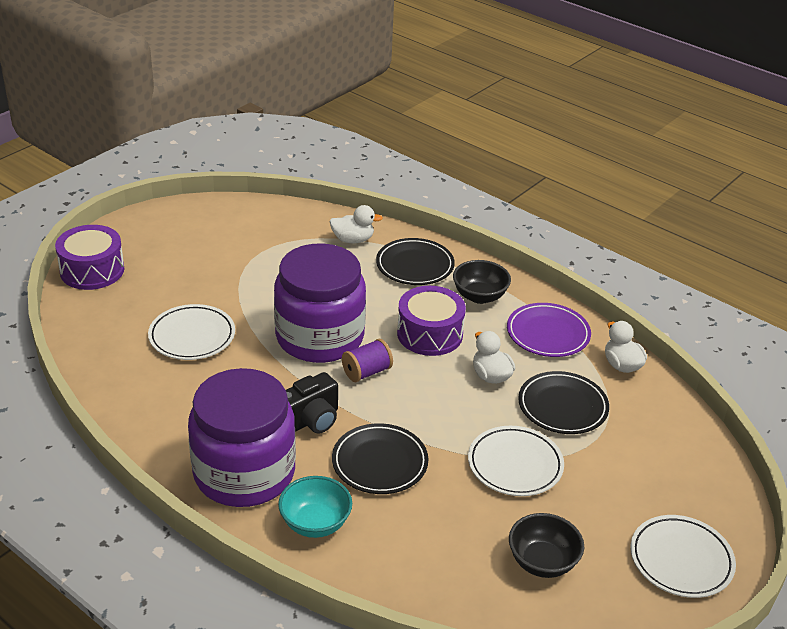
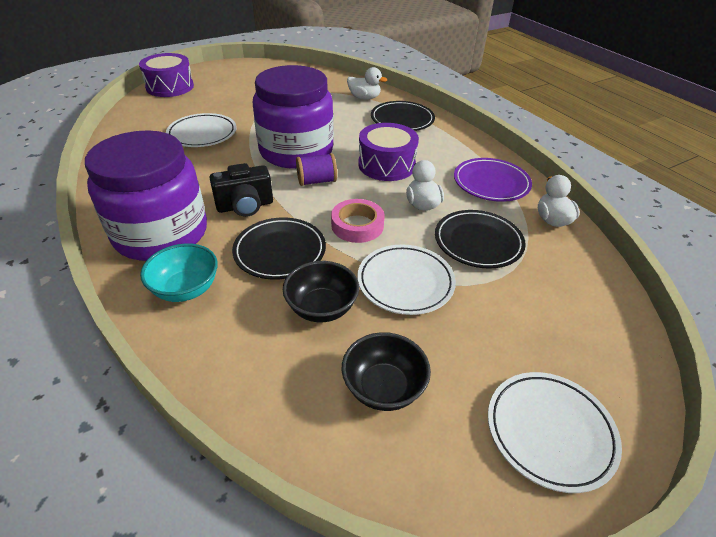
camera: 20 degrees right, 5 degrees up
black bowl [453,260,511,304] -> black bowl moved to [283,261,359,322]
none -> pink tape [331,199,384,243]

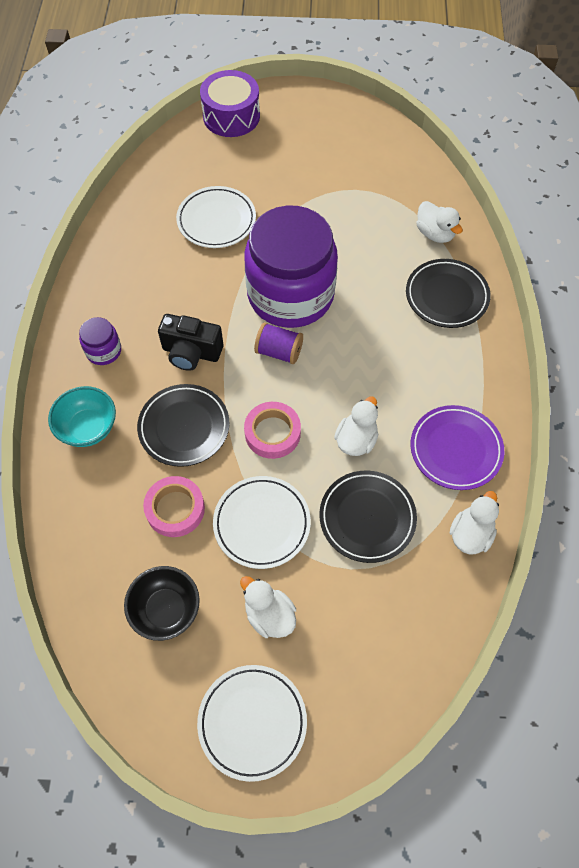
camera: 35 degrees right, 20 degrees up
purple jar [85,130,207,261] -> purple jar [79,317,121,365], size x0.40
black bowl [283,261,359,322] -> pink tape [143,476,205,537]
purple drum [358,123,419,181] -> none
none -> white duck [240,576,296,638]

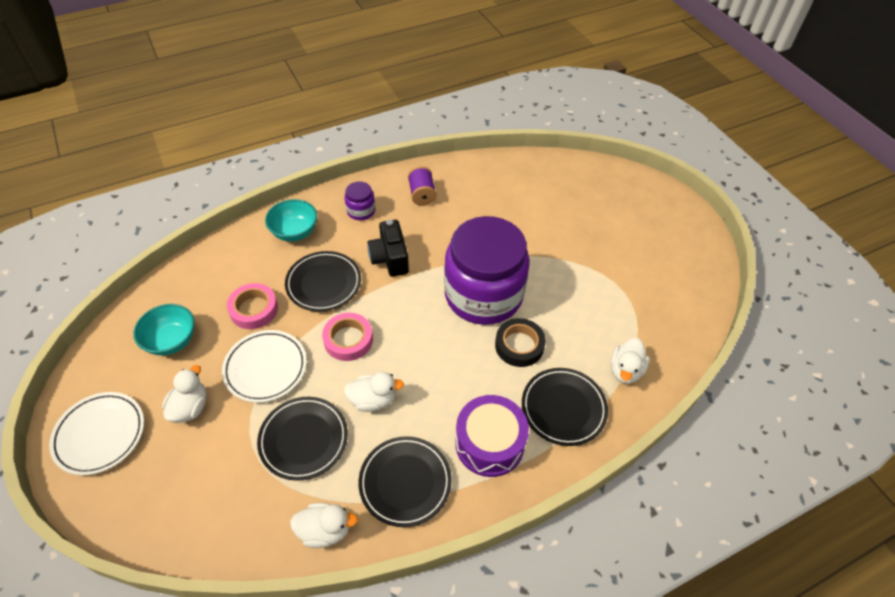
camera: 60 degrees right, 10 degrees down
black bowl [124,566,200,641] -> turquoise bowl [133,304,195,356]
white plate [176,186,256,248] -> none
purple drum [200,70,260,137] -> purple drum moved to [455,395,529,477]
purple spool [254,322,303,364] -> purple spool moved to [408,166,437,206]
purple plate [410,405,504,490] -> black plate [359,436,452,527]
none -> black tape [495,318,546,367]

